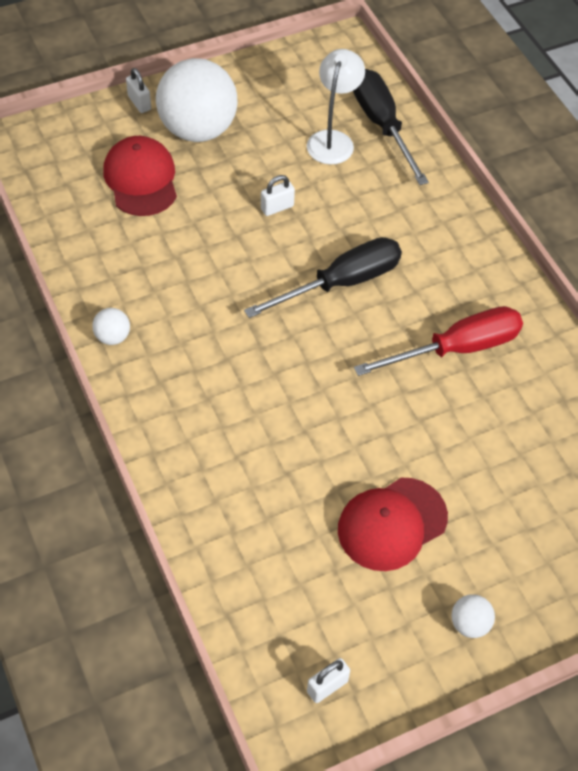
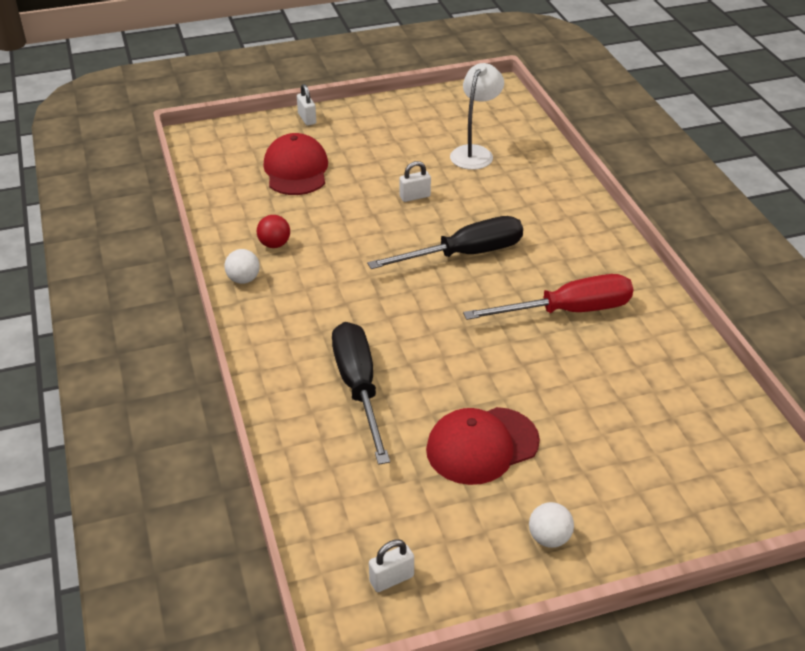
camera: 10 degrees right, 15 degrees down
white ball [156,58,237,142] -> none
black screwdriver [353,69,429,185] -> black screwdriver moved to [332,322,390,465]
none -> red ball [257,215,290,248]

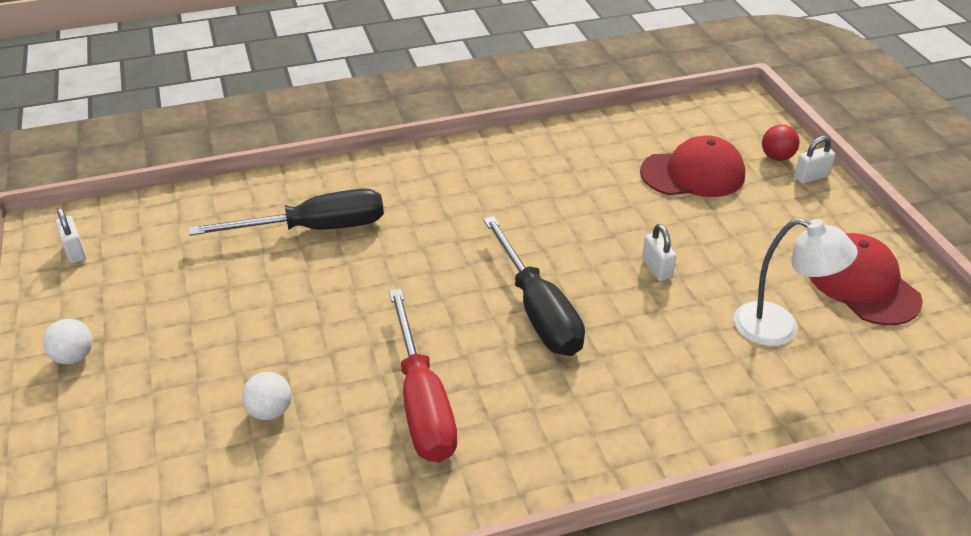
camera: 90 degrees right, 0 degrees up
white ball [224,249,260,284] -> white ball moved to [242,372,291,420]
red ball [257,215,290,248] -> red ball moved to [762,124,800,161]
red cap [426,407,540,485] -> red cap moved to [810,233,923,325]

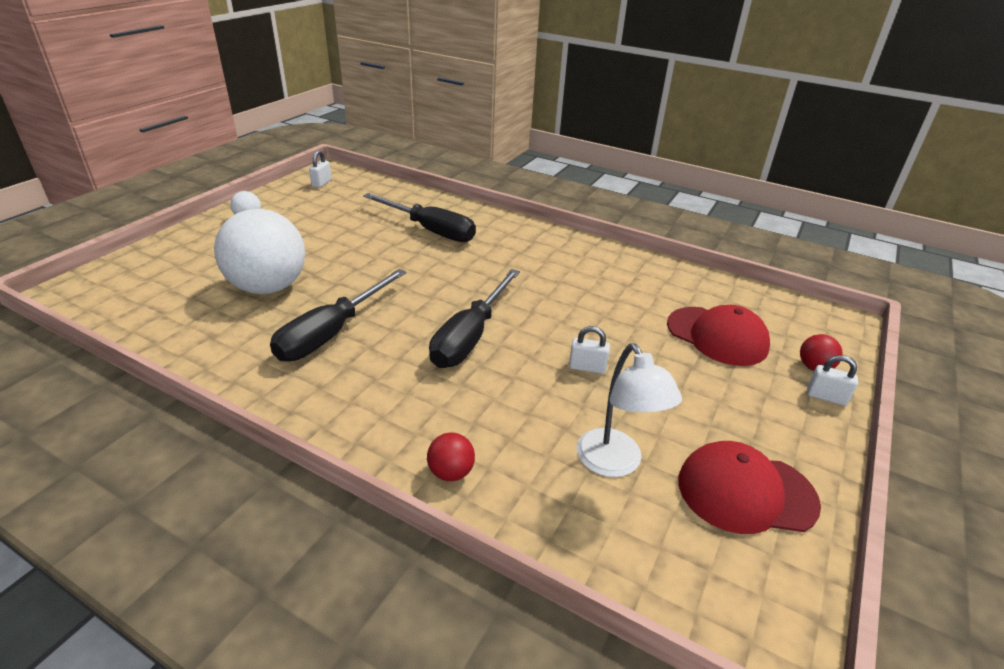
camera: 45 degrees right, 5 degrees down
white ball [242,372,291,420] -> white ball [214,209,305,294], size x2.44
red screwdriver [389,289,457,462] -> black screwdriver [270,269,407,362]
white padlock [642,224,676,281] -> white padlock turned 75 degrees clockwise [569,326,610,374]
red cap [810,233,923,325] -> red cap turned 105 degrees counterclockwise [678,441,821,534]
none -> red ball [427,433,475,481]

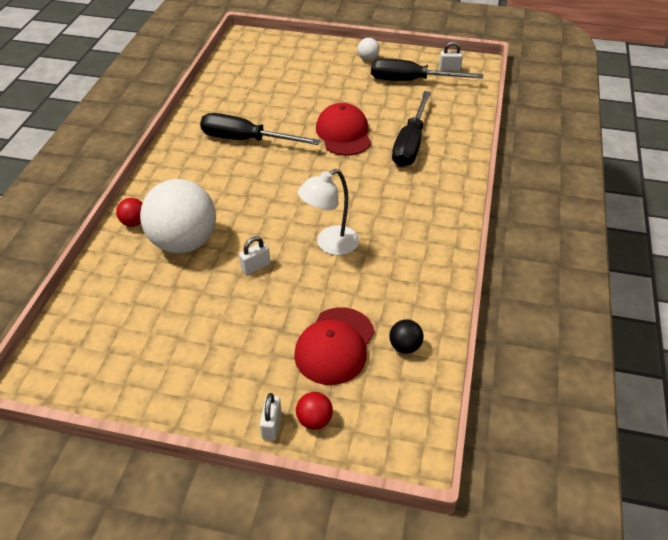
camera: 75 degrees right, 10 degrees up
white ball [214,209,305,294] -> white ball moved to [140,179,216,253]
black screwdriver [429,269,520,368] -> black screwdriver moved to [371,58,483,81]
white padlock [569,326,610,374] -> white padlock turned 60 degrees clockwise [239,237,270,275]
white lamp [577,343,682,477] -> white lamp moved to [298,169,359,255]
red cap [678,441,821,534] -> red cap moved to [316,103,371,156]
none -> black ball [389,320,424,354]

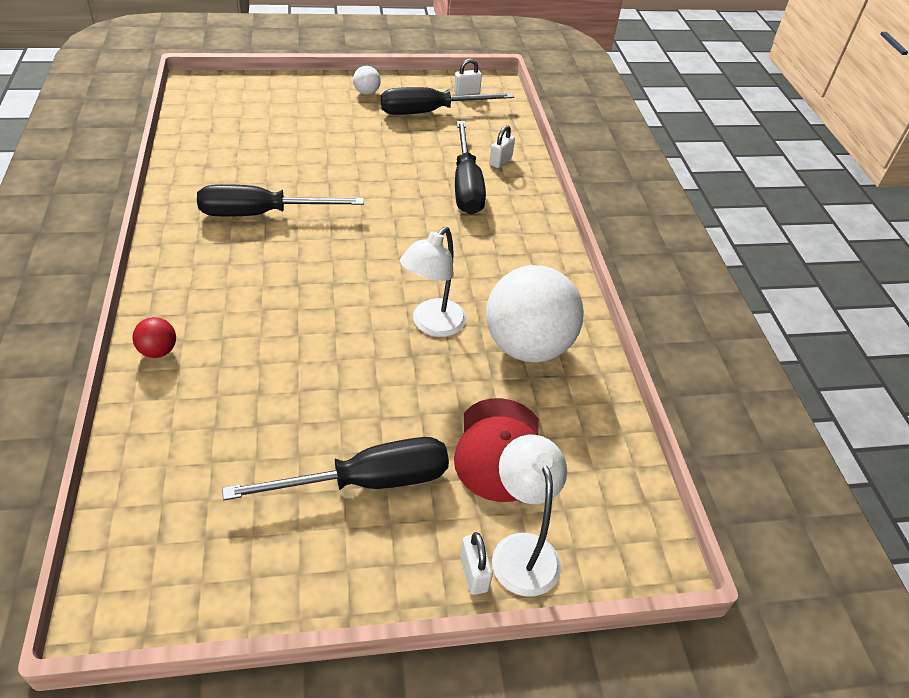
camera: 25 degrees left, 0 degrees up
white ball [140,179,216,253] -> white ball moved to [486,265,584,363]
white padlock [239,237,270,275] -> white padlock moved to [489,125,515,168]
red ball [296,392,333,430] -> white lamp [492,435,567,596]
red cap [316,103,371,156] -> none
black ball [389,320,424,354] -> none
none -> black screwdriver [222,437,449,500]

